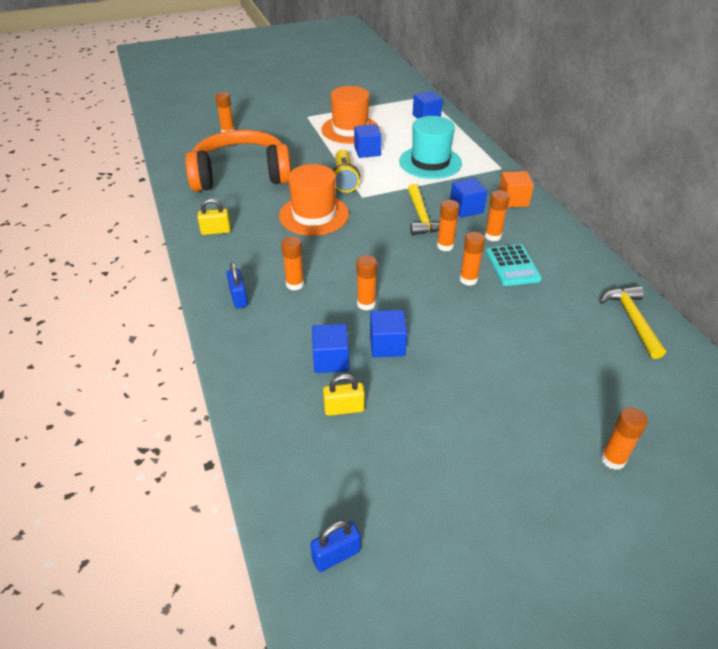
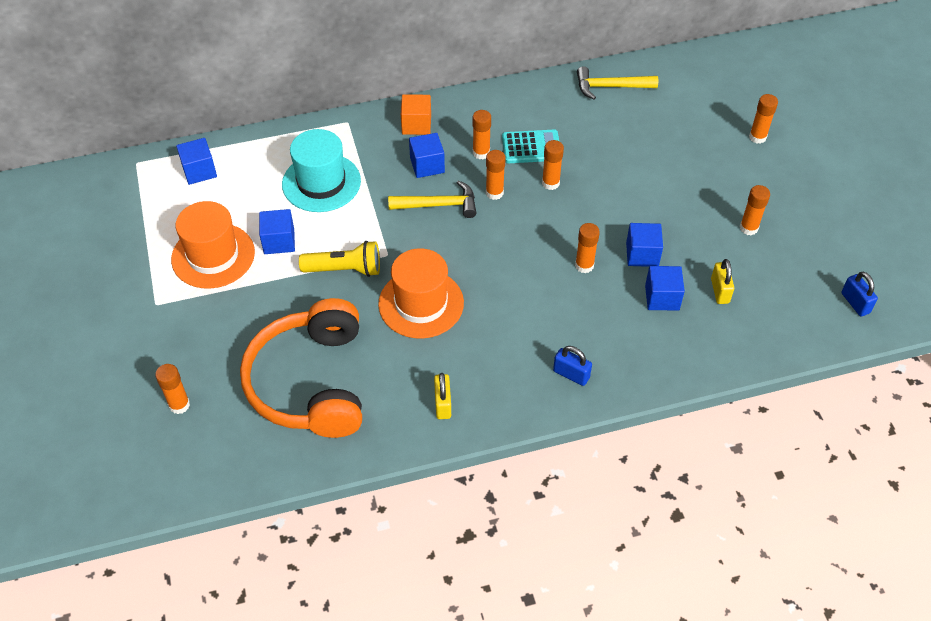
camera: 85 degrees left, 10 degrees up
blue padlock [226,262,248,309] -> blue padlock turned 45 degrees clockwise [553,346,592,386]
orange glue stick [281,236,304,291] -> orange glue stick moved to [740,185,770,235]

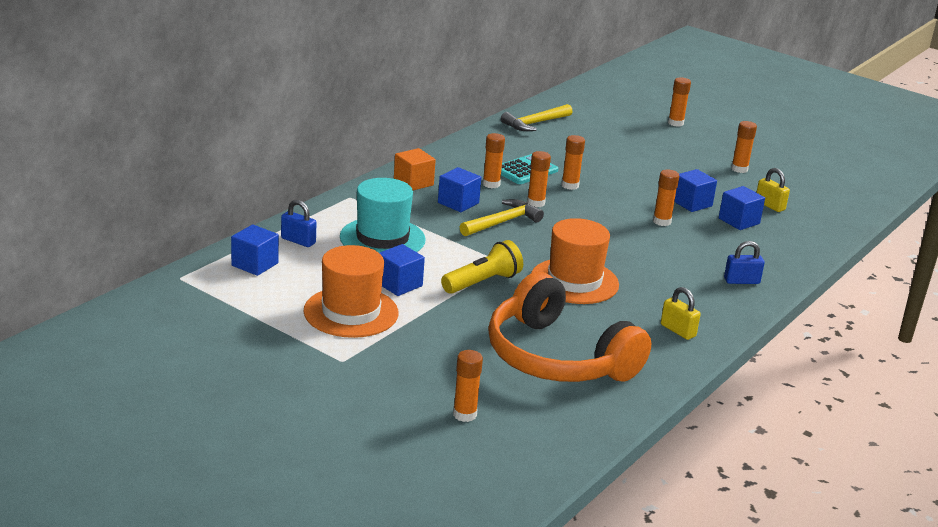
camera: 40 degrees left, 25 degrees down
blue padlock [841,272,878,317] -> blue padlock moved to [281,200,316,247]

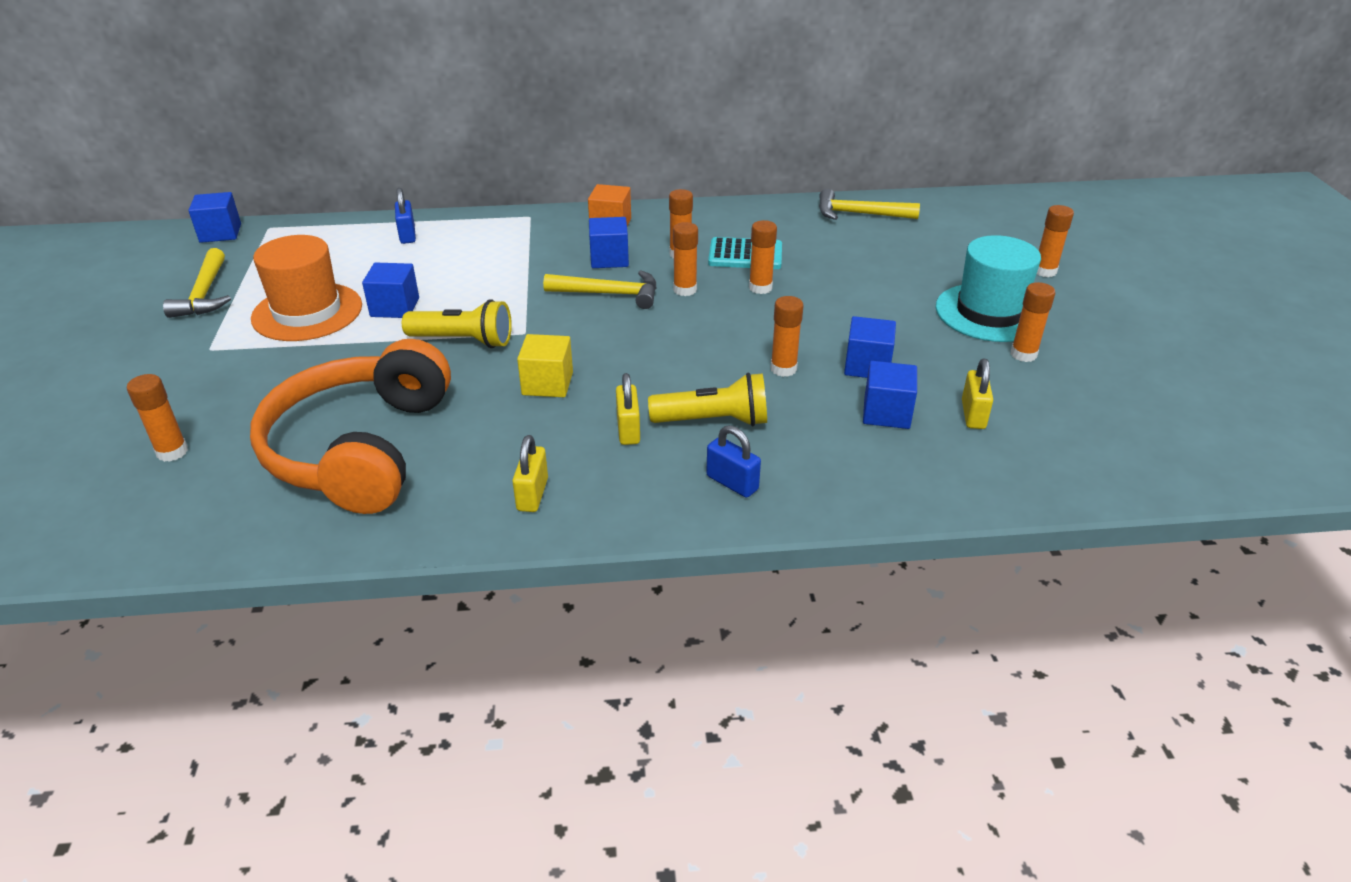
camera: 50 degrees right, 10 degrees up
blue cube [231,225,279,276] -> blue cube moved to [189,192,241,243]
turquoise hat [340,178,426,253] -> turquoise hat moved to [935,235,1041,342]
orange hat [531,218,619,304] -> yellow cube [517,334,573,397]
none -> yellow hammer [163,248,231,318]
none -> yellow padlock [616,373,640,445]
none -> yellow flashlight [648,373,767,426]

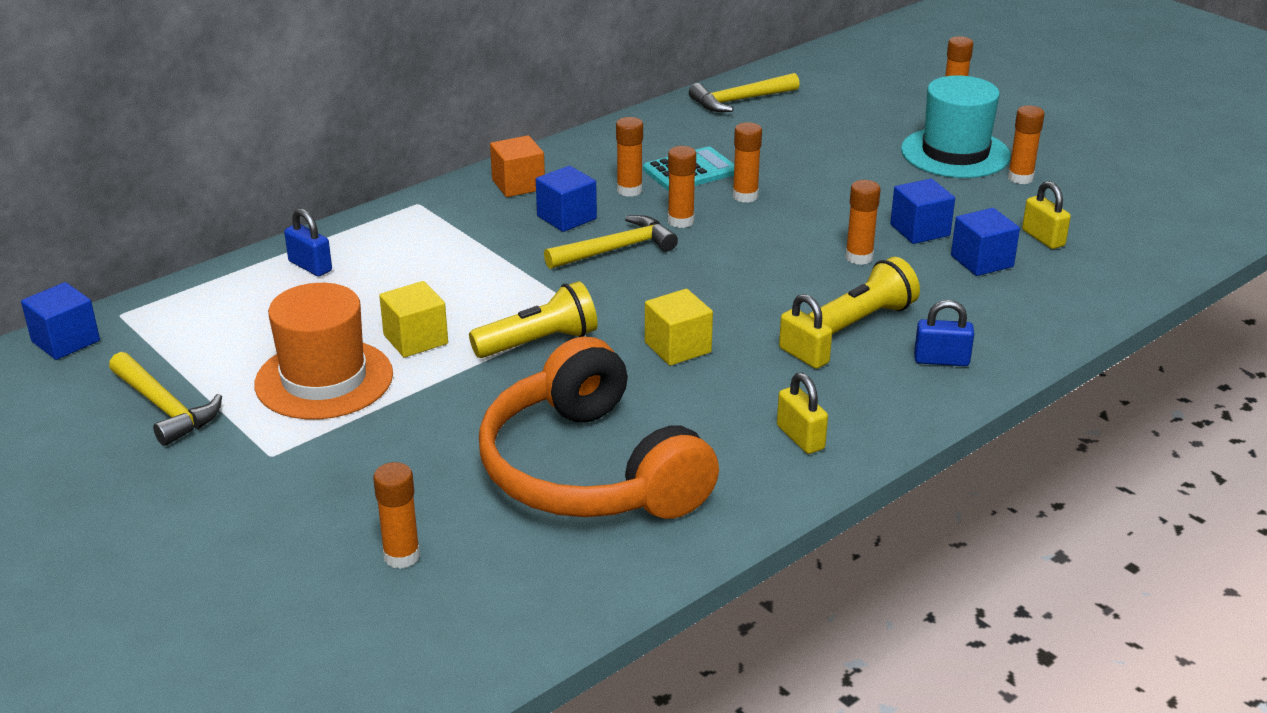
camera: 35 degrees left, 5 degrees down
blue cube [362,262,419,318] -> yellow cube [379,281,448,357]

